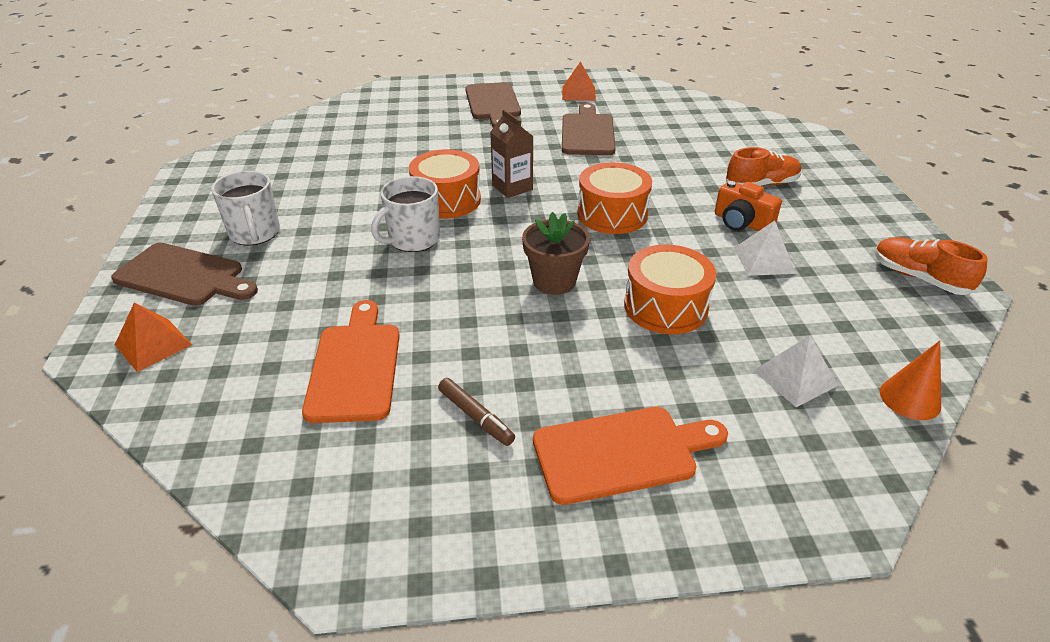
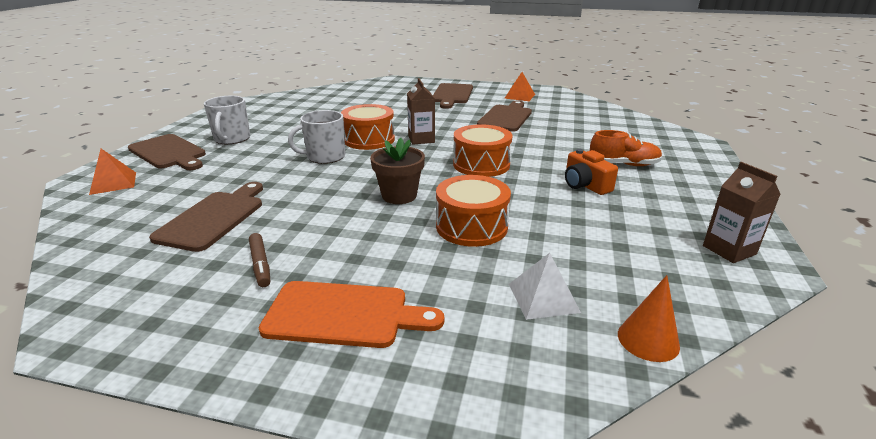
camera: 20 degrees right, 10 degrees down
orange cutting board [302,300,400,423] -> brown cutting board [149,182,263,252]
white pyramid [734,221,796,276] -> none
orange shoe [875,237,988,295] -> brown carton [703,162,781,263]

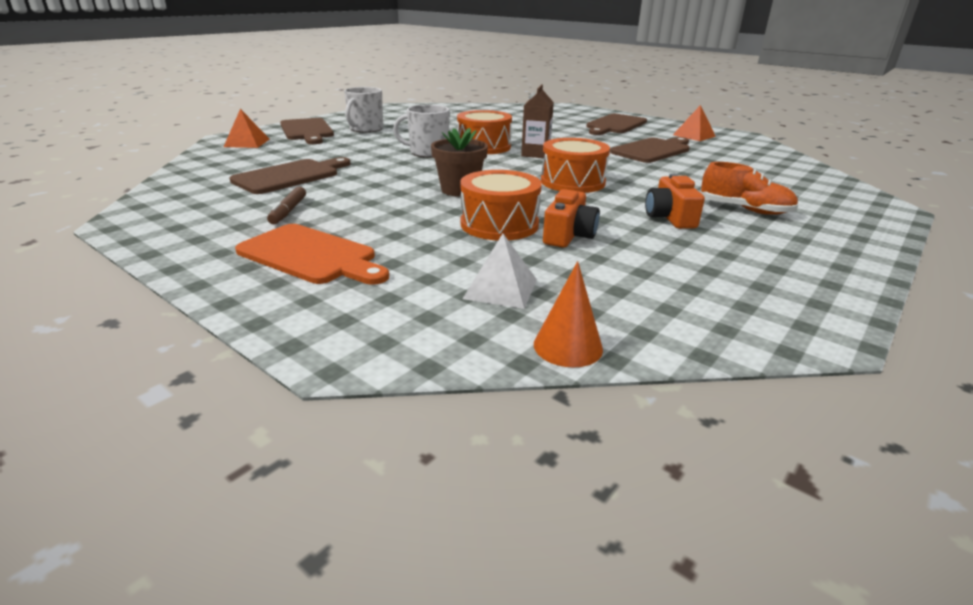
camera: 25 degrees right, 0 degrees up
brown carton [703,162,781,263] -> none
none -> orange camera [543,189,600,248]

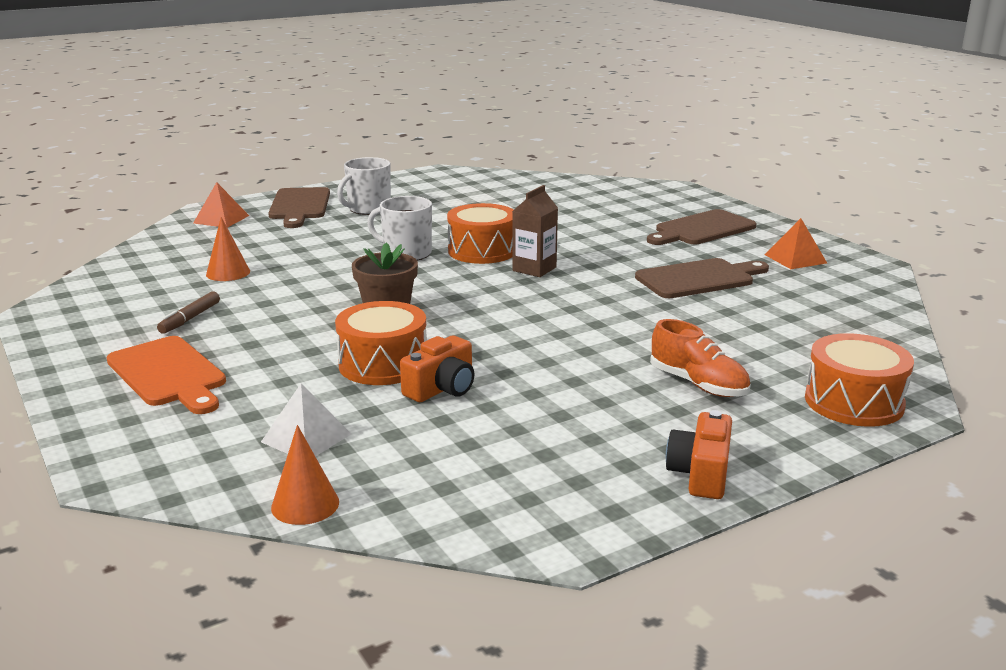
camera: 20 degrees right, 5 degrees down
brown cutting board [230,157,351,194] -> orange cone [206,217,250,281]
orange drum [541,138,610,193] -> orange drum moved to [805,333,914,427]
orange camera [645,174,705,229] -> orange camera moved to [666,410,732,499]

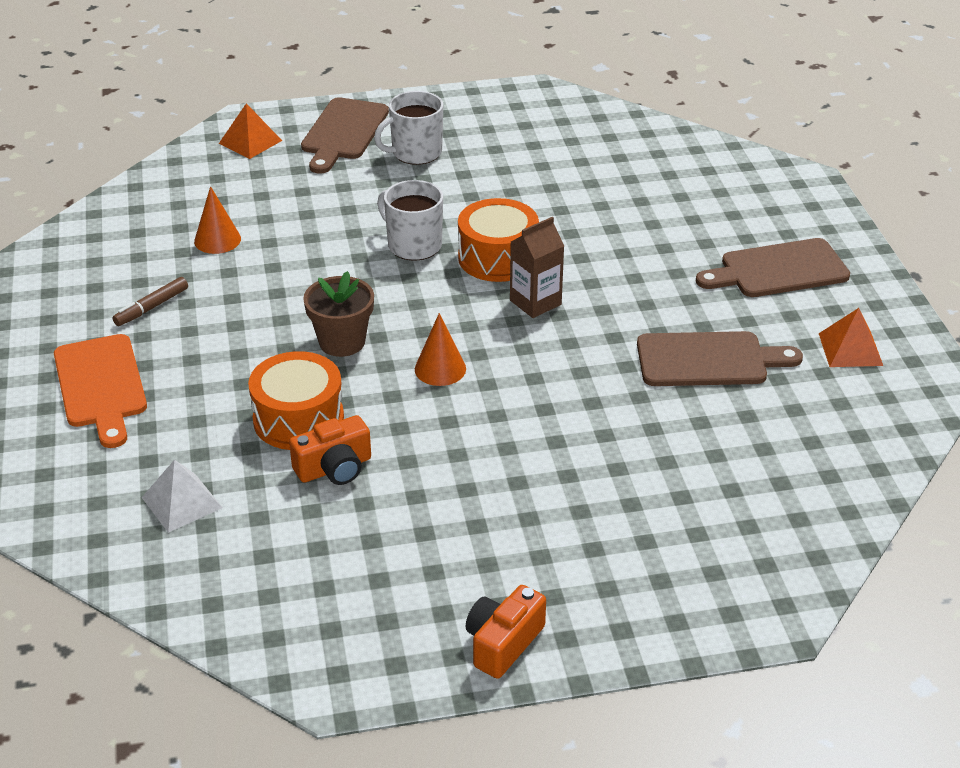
camera: 20 degrees right, 15 degrees up
orange cone [271,425,339,525] -> orange cone moved to [415,313,466,386]
orange shoe [650,319,750,397] -> none
orange drum [805,333,914,427] -> none

